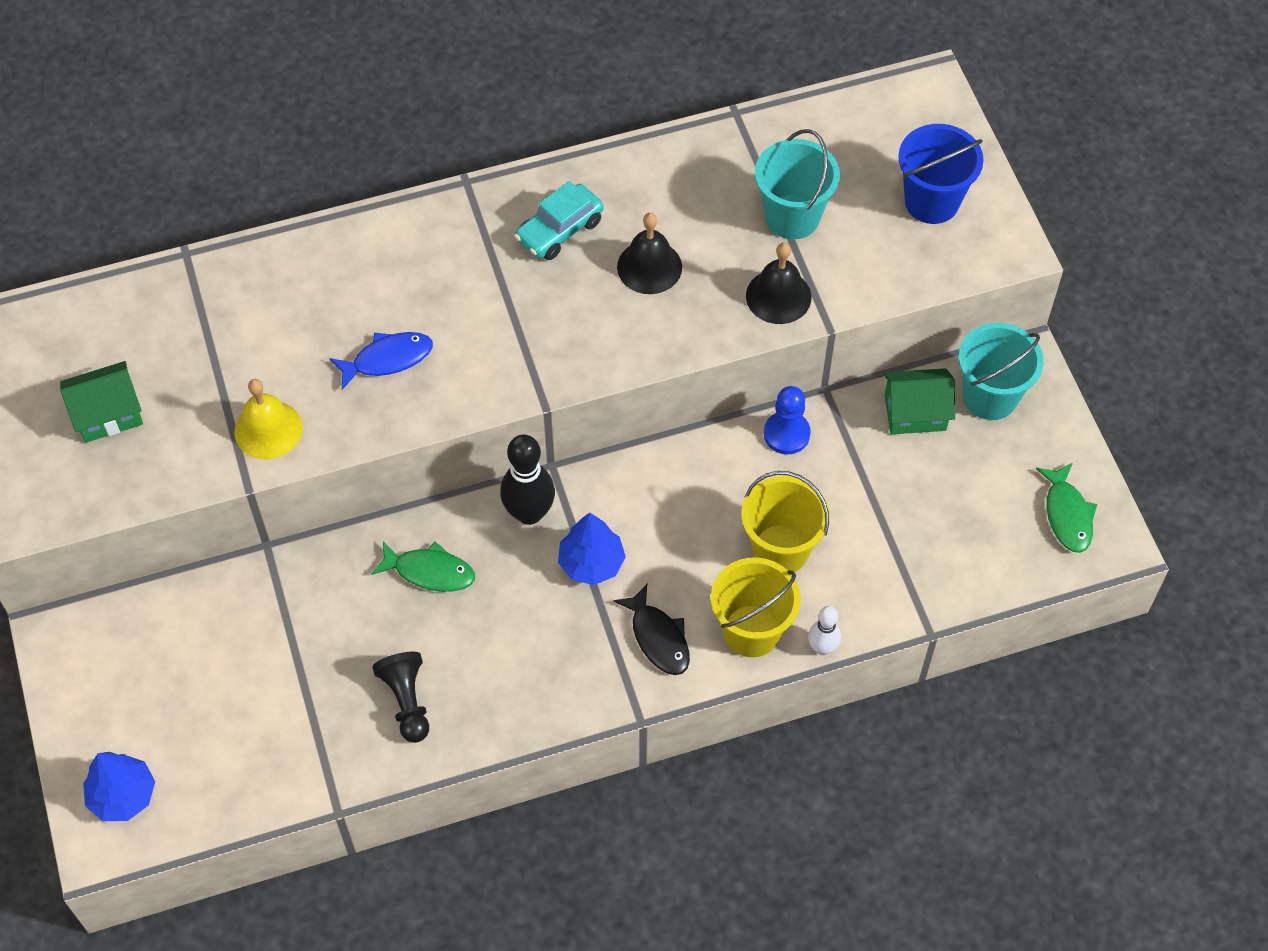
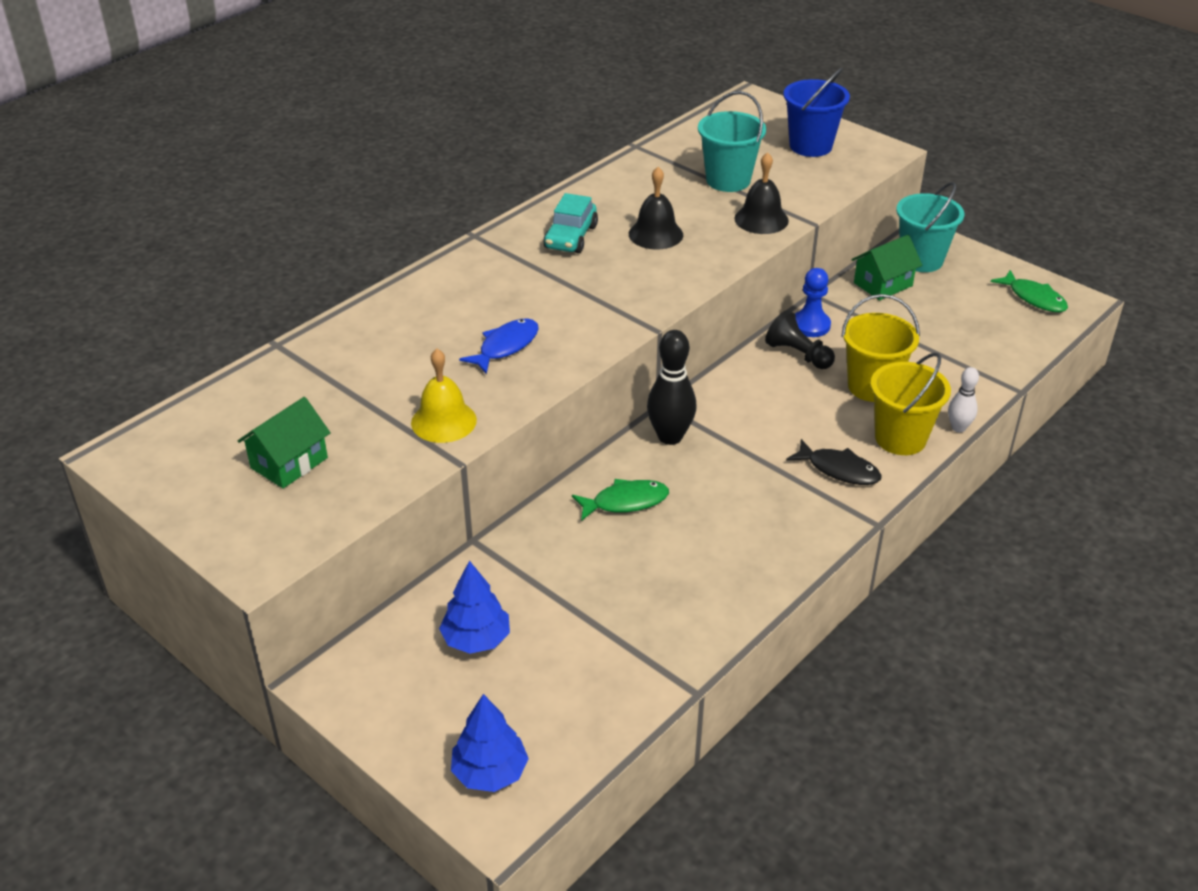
camera: 30 degrees left, 20 degrees down
black pawn [372,652,429,743] -> black pawn moved to [765,310,835,369]
blue tree [558,512,626,585] -> blue tree moved to [439,560,510,654]

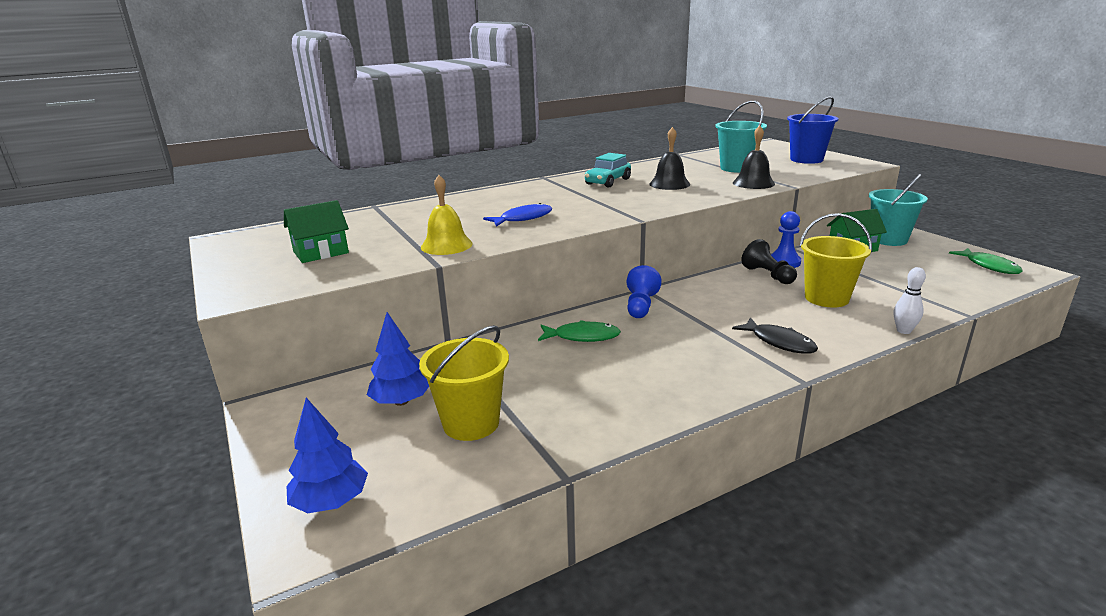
camera: 20 degrees right, 15 degrees down
black bowling pin [647,330,697,445] -> blue pawn [627,265,662,318]
yellow bucket [870,353,951,455] -> yellow bucket moved to [419,325,509,441]

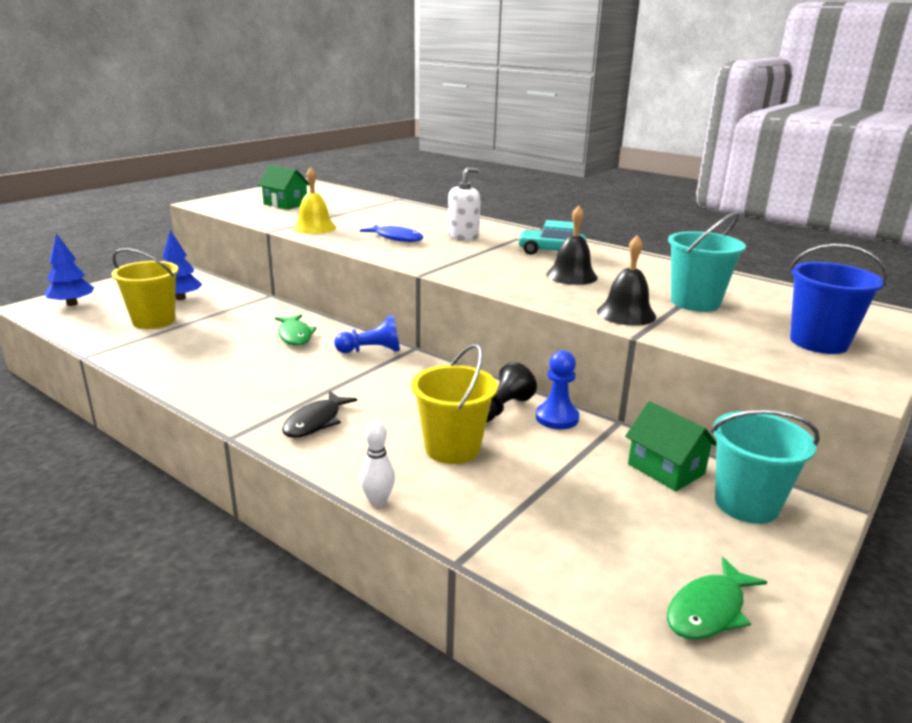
camera: 65 degrees right, 0 degrees up
none -> white soap dispenser [448,167,481,241]

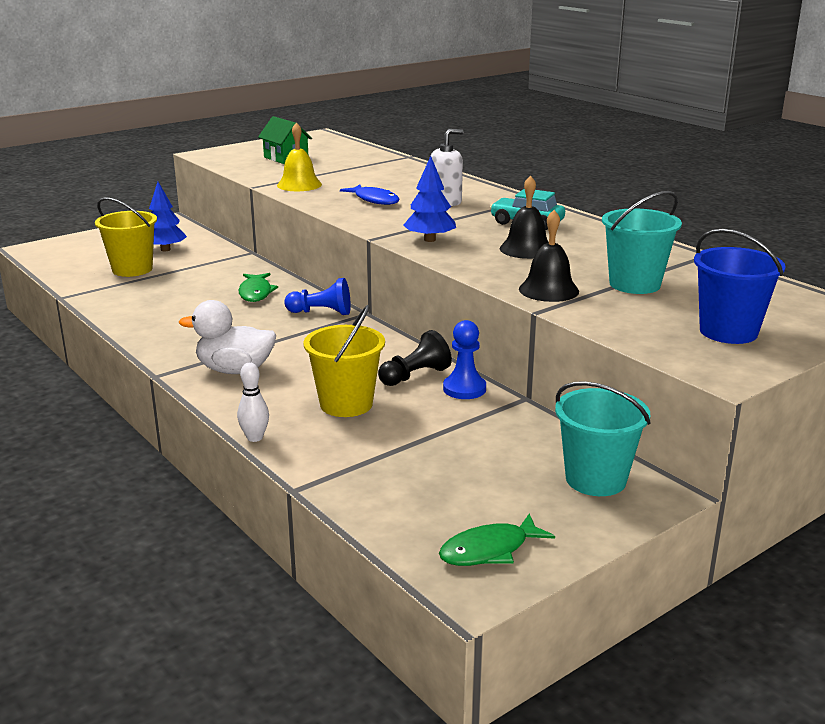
camera: 15 degrees right, 0 degrees up
blue tree [44,233,94,306] -> blue tree moved to [403,156,456,242]
black fish [282,391,357,438] -> white duck [179,300,276,374]
green house [625,401,717,491] -> none

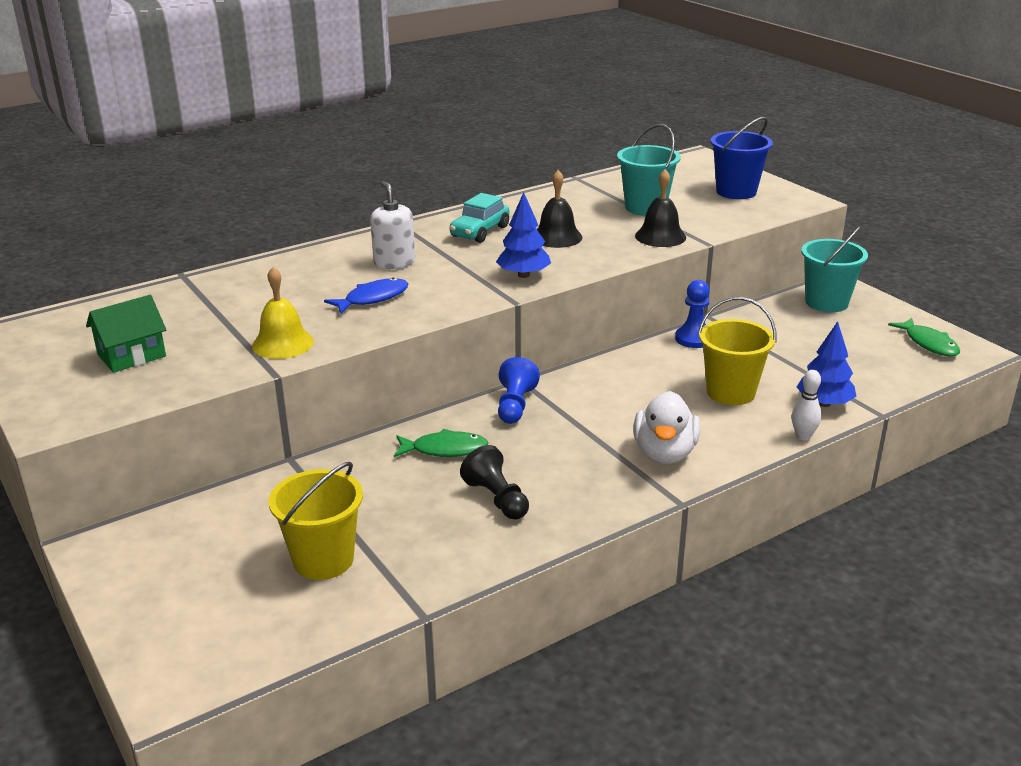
camera: 85 degrees left, 5 degrees up
blue tree [149,182,187,251] -> blue tree moved to [797,321,857,407]
black pawn [378,330,452,386] -> black pawn moved to [460,445,529,519]

